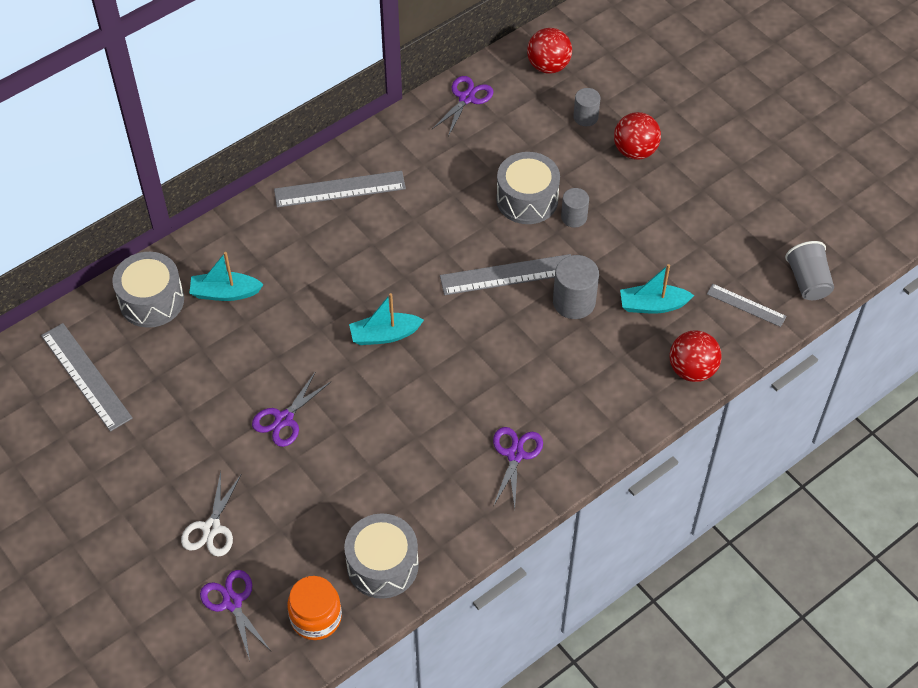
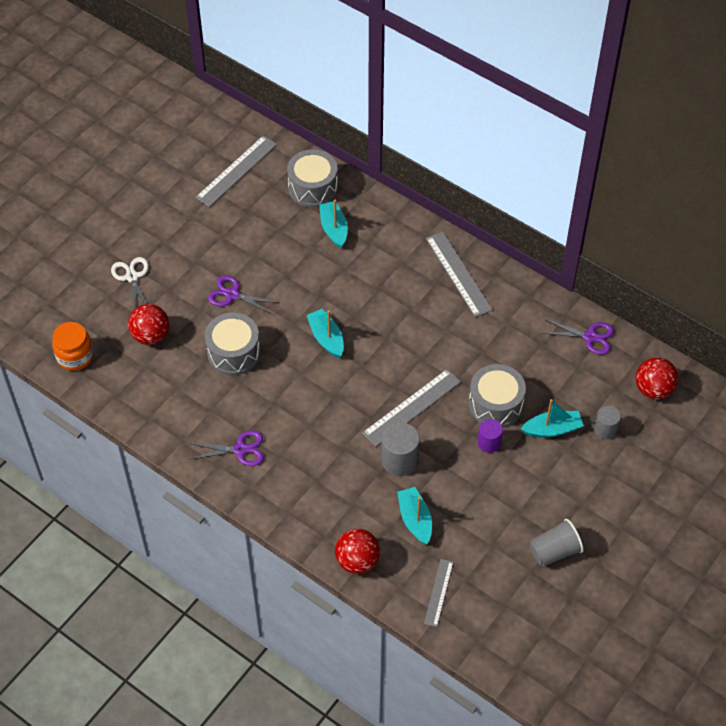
camera: 75 degrees right, 0 degrees up
white scissors [181,472,241,557] -> white scissors turned 75 degrees clockwise [111,257,149,309]
purple scissors [200,570,271,660] -> none
grey drum [344,513,419,599] -> grey drum moved to [205,313,261,375]
grey ruler [440,254,571,295] -> grey ruler turned 75 degrees clockwise [362,369,461,447]
grey cylinder [561,188,589,228] -> purple cylinder [478,419,503,453]
red ball [614,112,661,160] -> red ball moved to [128,304,169,345]
grey cup [785,241,834,300] -> grey cup moved to [530,519,584,567]
none -> turquoise boat [521,399,584,438]

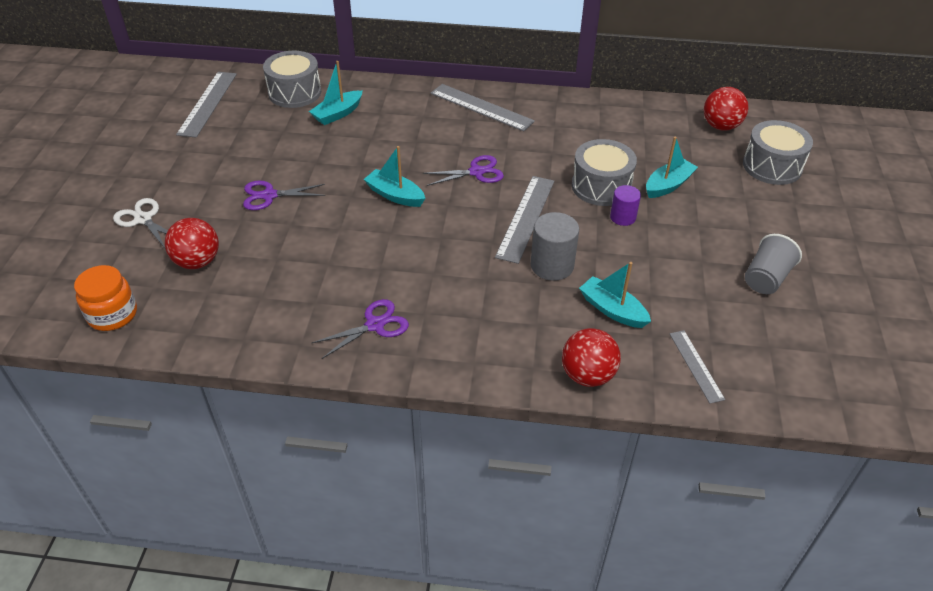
camera: 30 degrees left, 10 degrees down
grey drum [205,313,261,375] -> grey drum moved to [743,120,813,185]
turquoise boat [319,200,348,249] -> turquoise boat turned 90 degrees counterclockwise [309,61,363,125]
purple scissors [542,319,614,355] -> purple scissors moved to [422,155,504,186]
grey cylinder [594,406,621,439] -> none

